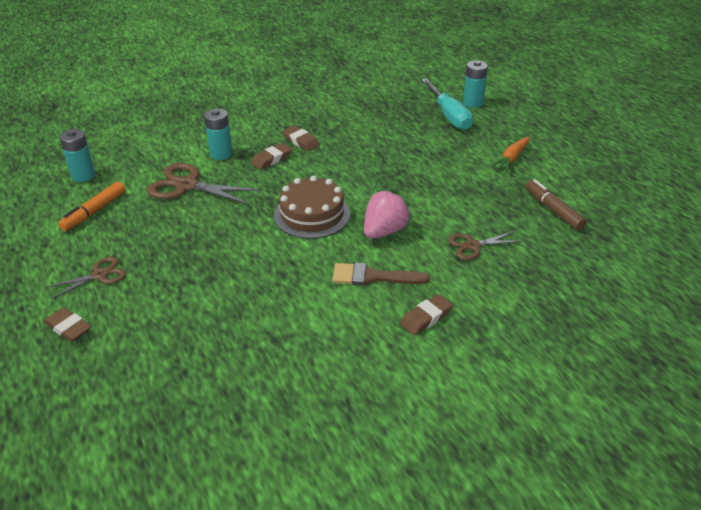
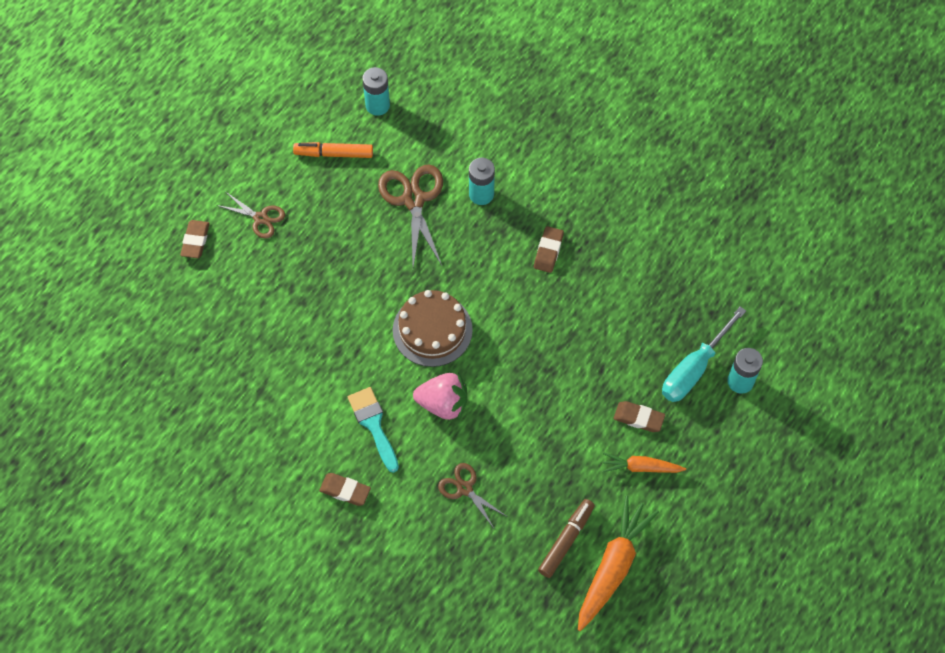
camera: 60 degrees right, 25 degrees up
brown eraser [251,143,292,170] -> brown eraser moved to [614,401,665,432]
brown brush [332,263,429,286] -> turquoise brush [348,387,399,473]
none -> orange carrot [578,496,659,631]

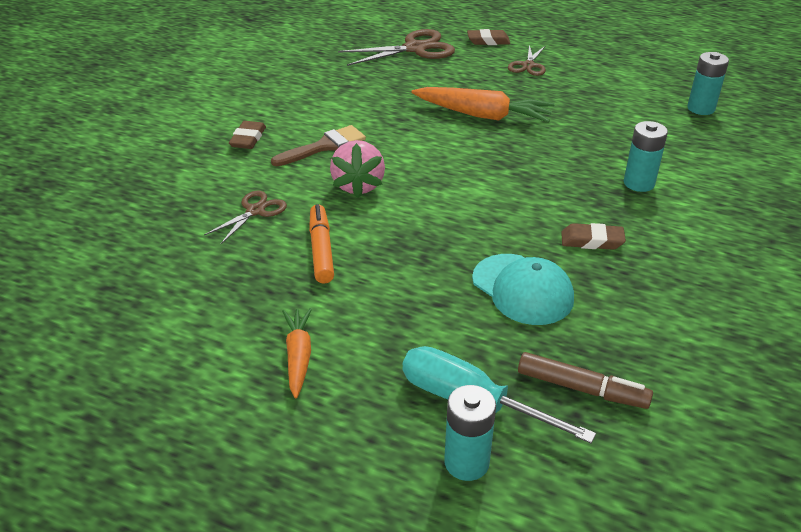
camera: 80 degrees right, 25 degrees down
orange marker [293,142,373,158] -> orange marker moved to [309,204,334,284]
turquoise brush [348,387,399,473] -> brown brush [271,125,366,166]
brown scissors [378,164,443,267] -> brown scissors moved to [338,29,455,66]
brown cake [393,290,473,367] -> none
brown marker [538,499,595,578] -> brown marker moved to [518,352,653,409]
orange carrot [578,496,659,631] -> orange carrot moved to [411,87,555,122]
brown eraser [614,401,665,432] -> none
none -> turquoise cap [472,254,574,325]

